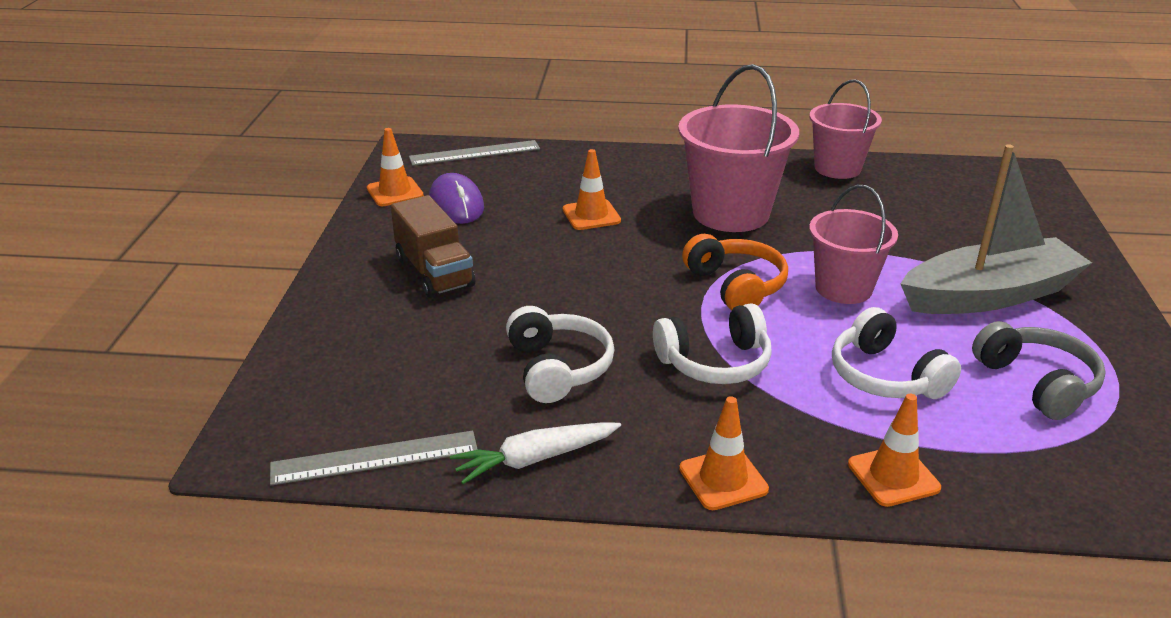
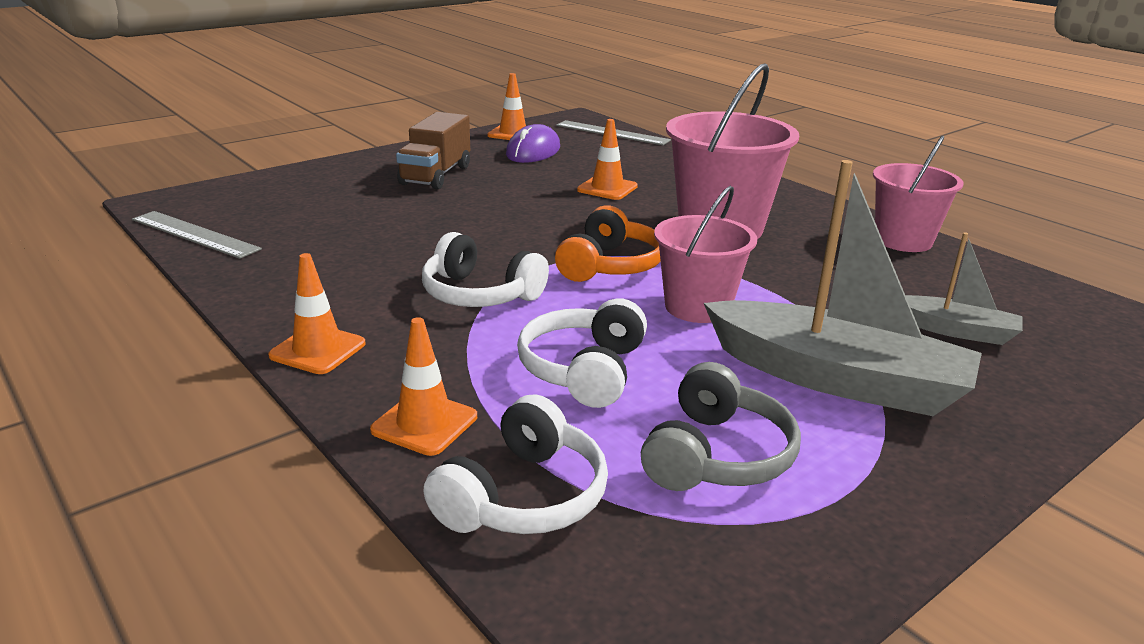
camera: 45 degrees right, 5 degrees down
white carrot [450,422,621,484] -> none
white headphones [506,306,615,403] -> white headphones moved to [424,394,608,534]
none -> grey boat [905,232,1023,345]

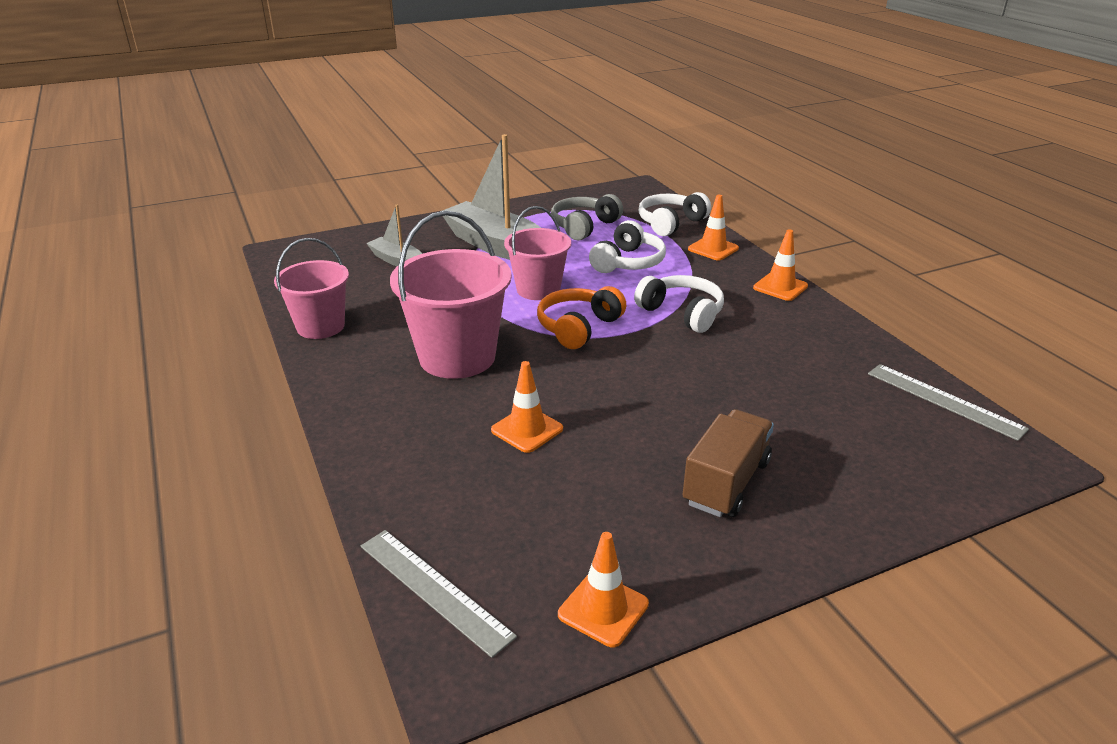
camera: 165 degrees left, 5 degrees up
purple mouse [506,124,560,163] -> none

